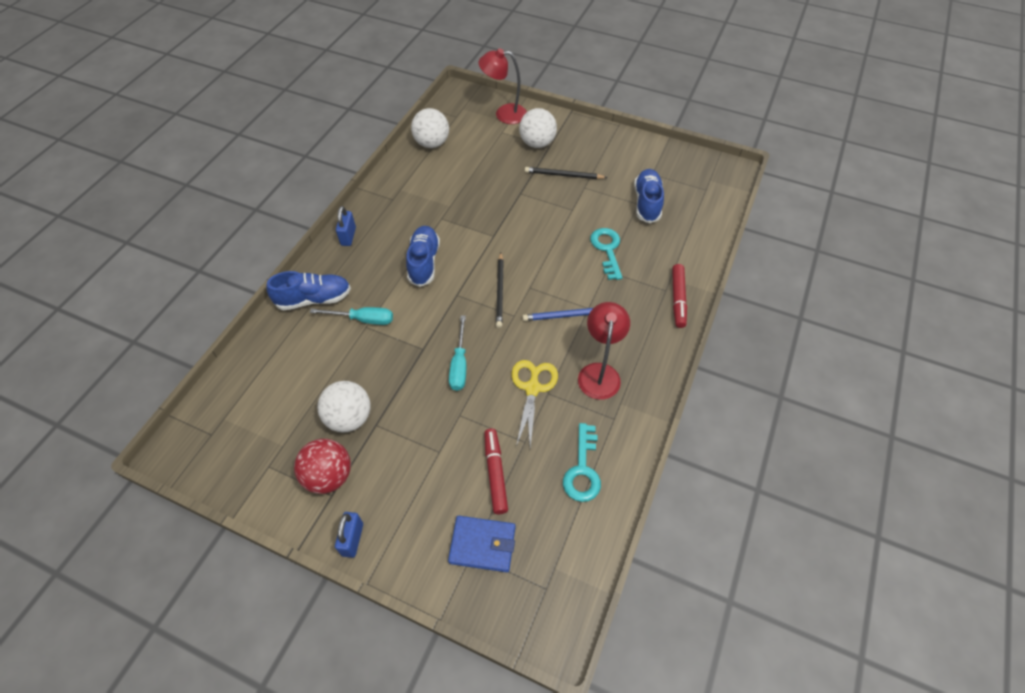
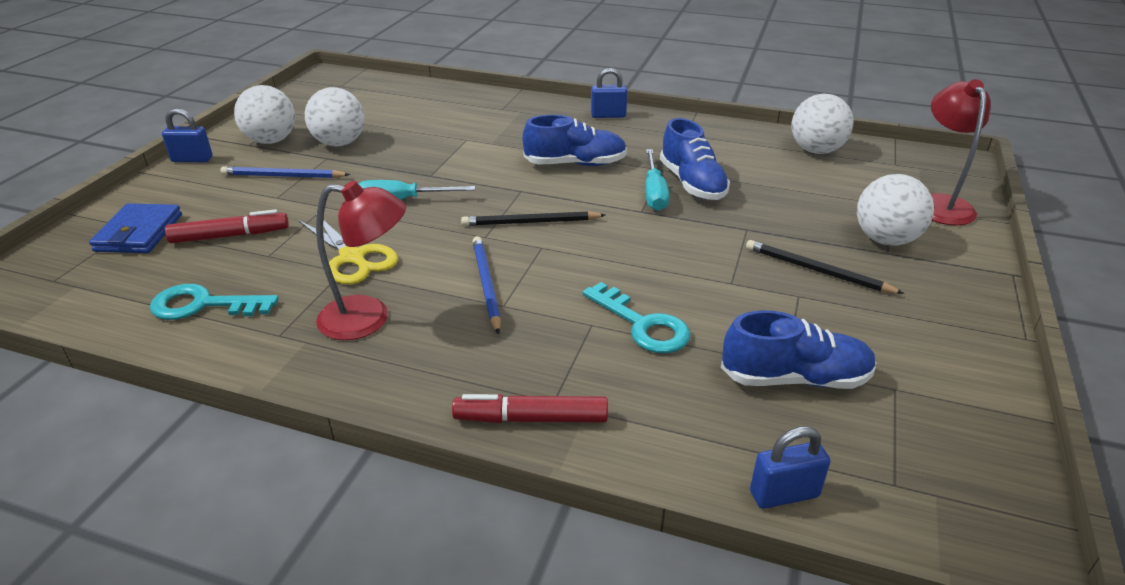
camera: 85 degrees right, 20 degrees down
blue shoe [266,271,351,310] -> blue shoe moved to [660,118,730,200]
red ball [294,439,351,494] -> white ball [234,85,295,144]
turquoise screwdriver [310,307,393,325] -> turquoise screwdriver moved to [645,149,669,211]
yellow scissors [512,360,558,448] -> yellow scissors turned 45 degrees clockwise [298,213,398,285]
black pencil [525,167,608,179] -> black pencil turned 60 degrees counterclockwise [746,240,904,294]
turquoise key [590,228,622,280] -> turquoise key turned 60 degrees clockwise [582,282,691,353]
none -> blue pencil [220,166,350,178]
none -> blue padlock [750,426,831,509]

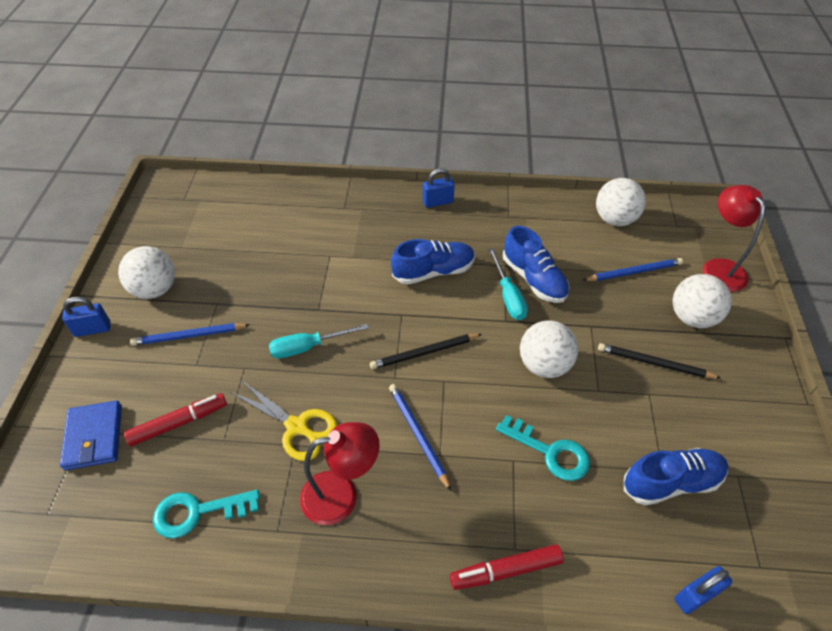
camera: 15 degrees left, 15 degrees up
white ball [305,87,365,146] -> white ball moved to [520,320,578,378]
none -> blue pencil [583,258,683,281]

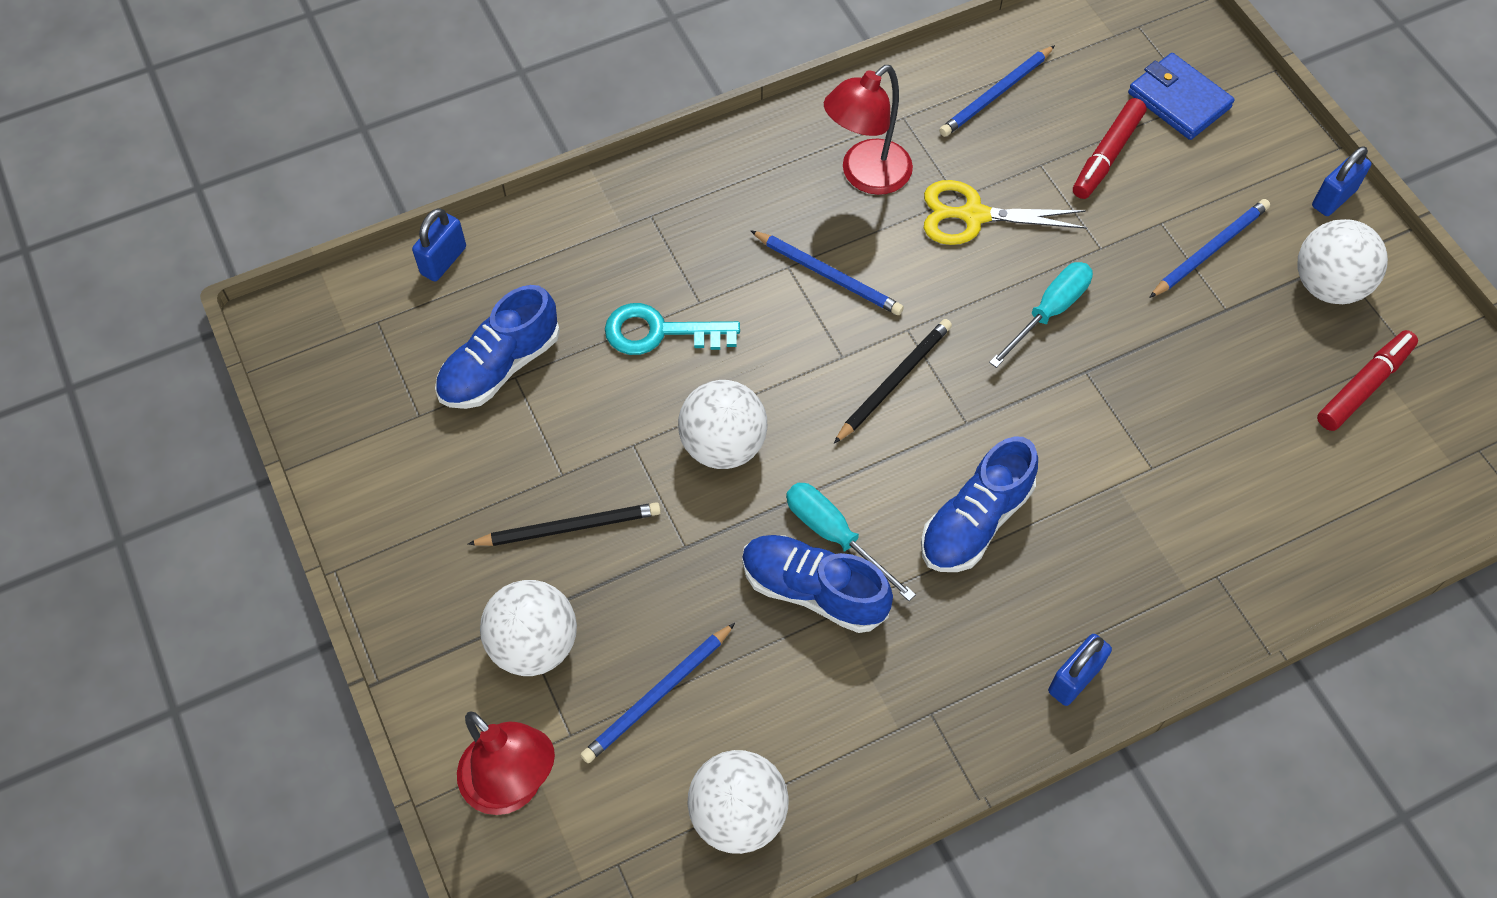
camera: 150 degrees right, 10 degrees up
turquoise key [153,490,260,538] -> blue pencil [939,45,1055,137]
red marker [450,544,564,590] -> red marker moved to [1317,330,1418,431]

